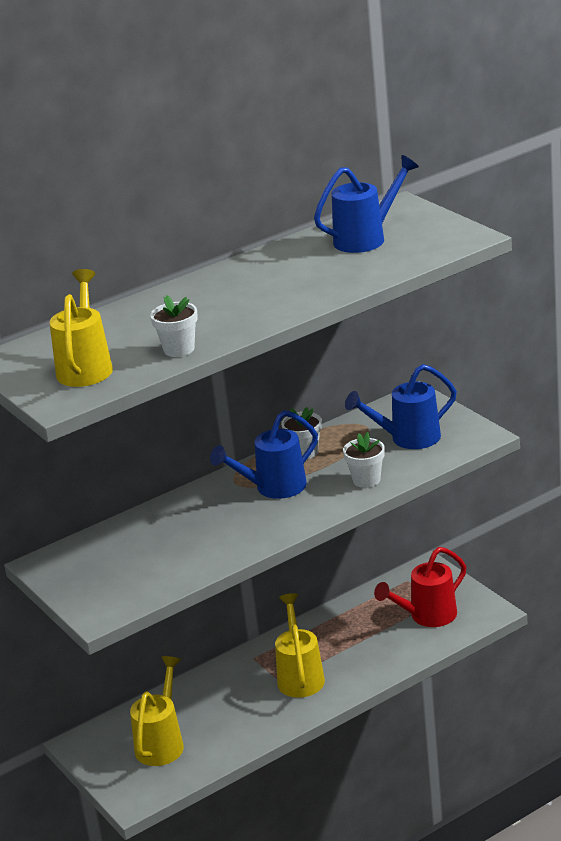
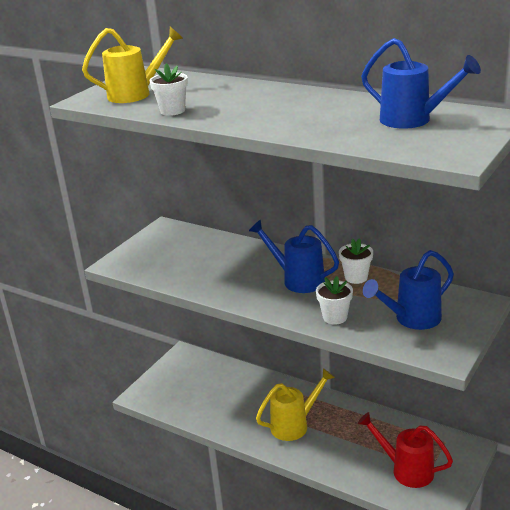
camera: 65 degrees right, 0 degrees up
yellow watering can [130,656,184,766] -> none
blue watering can [345,364,457,449] -> blue watering can turned 75 degrees counterclockwise [363,250,454,330]

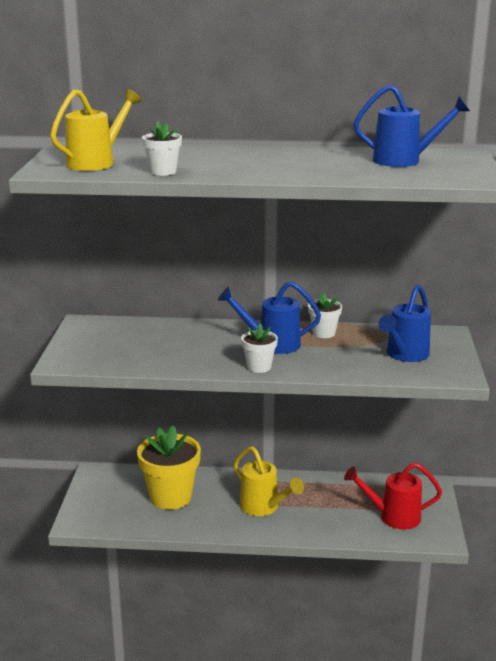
camera: 30 degrees left, 5 degrees down
yellow watering can [256,368,335,441] -> yellow watering can turned 105 degrees clockwise [234,446,304,516]
white flower pot [316,276,353,325] -> white flower pot moved to [241,323,278,373]
none -> yellow flower pot [137,425,201,510]

